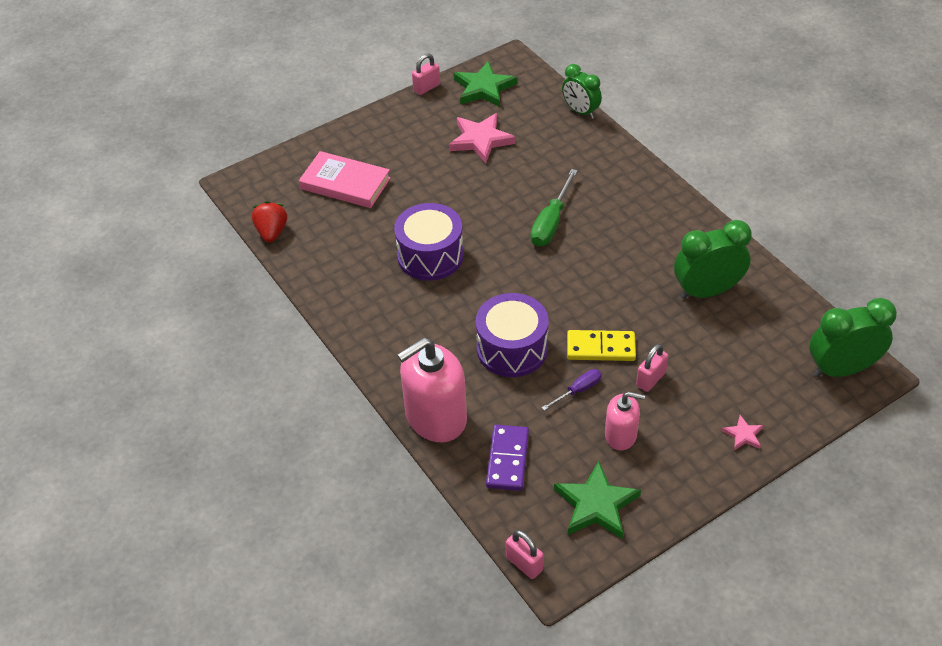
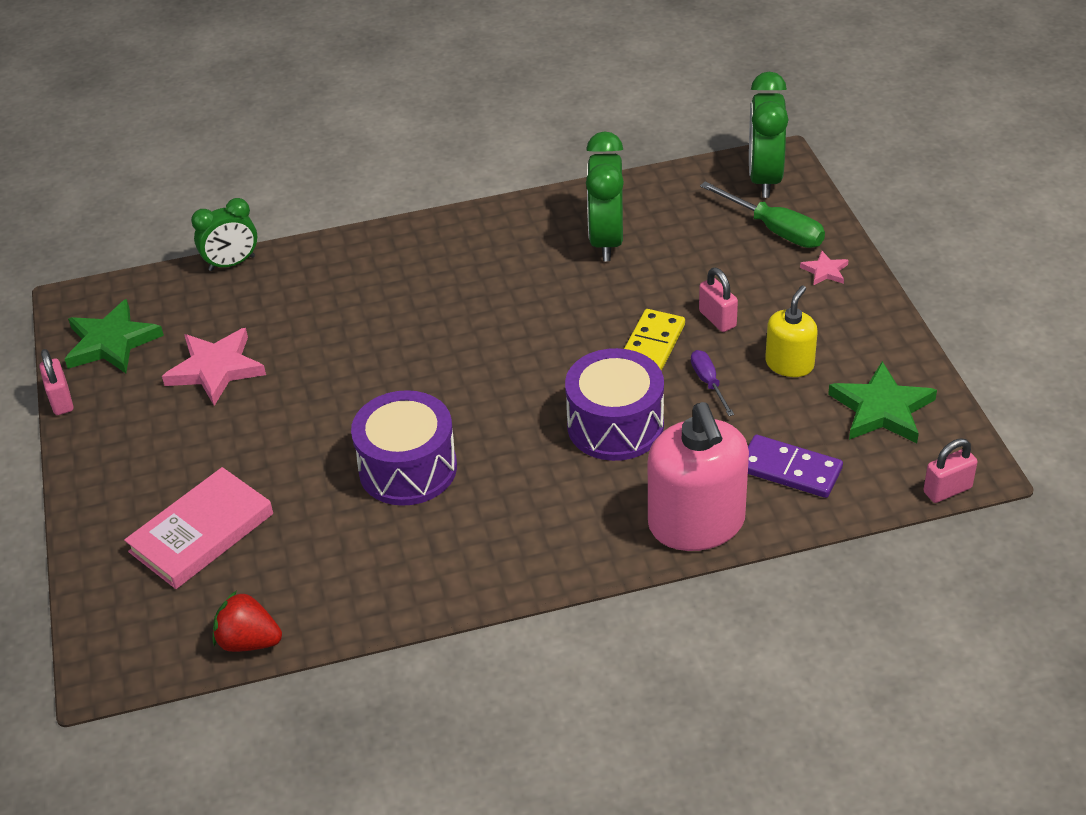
camera: 70 degrees left, 5 degrees down
green screwdriver [530,169,578,246] -> green screwdriver moved to [700,181,825,248]
pink soap dispenser [605,392,645,450] -> yellow soap dispenser [765,286,818,377]

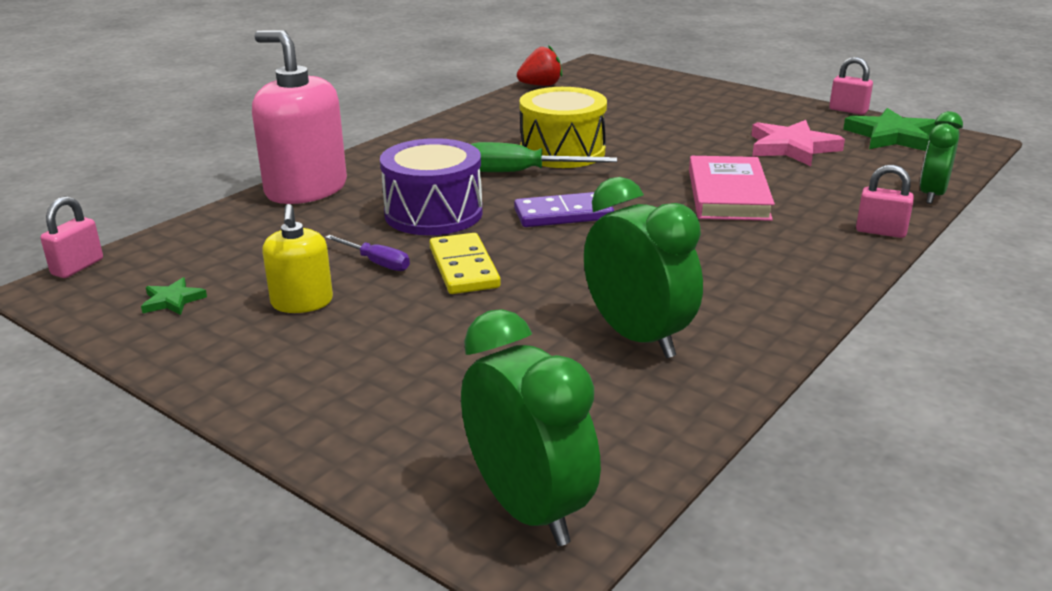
camera: 140 degrees right, 15 degrees down
pink book [124,467,273,589] -> pink book moved to [689,156,775,221]
purple drum [351,390,457,506] -> yellow drum [519,87,607,168]
pink padlock [699,268,738,332] -> pink padlock moved to [856,165,914,238]
green screwdriver [700,181,825,248] -> green screwdriver moved to [471,142,617,172]
purple domino [748,435,843,498] -> purple domino moved to [514,192,614,227]
pink star [800,251,849,286] -> none
green star [828,361,937,443] -> green star [141,277,207,315], size x0.50

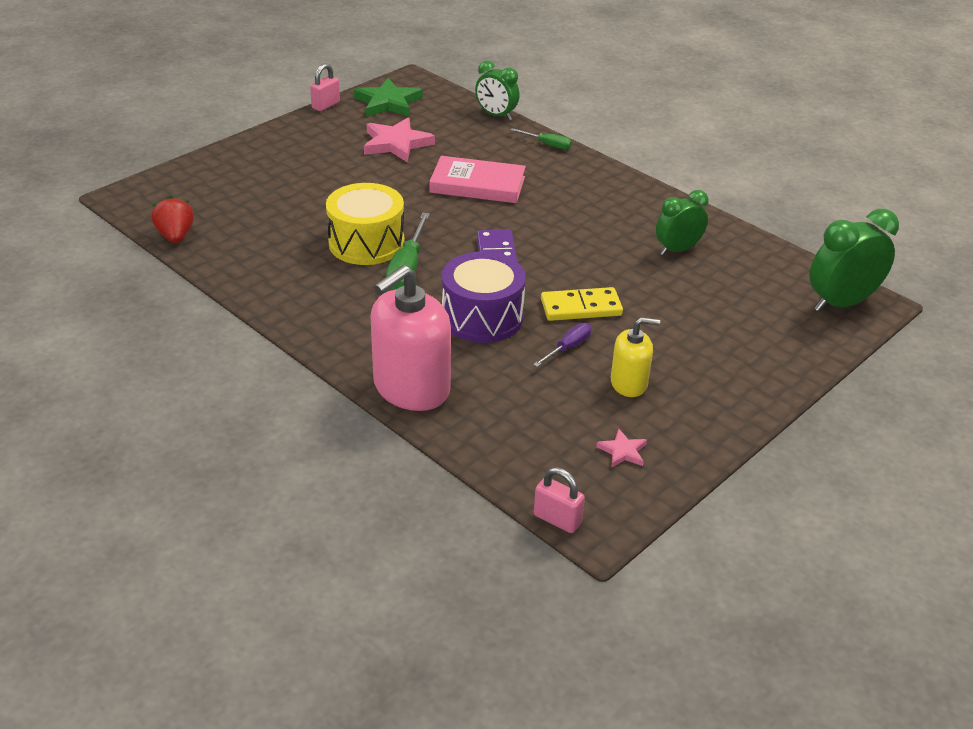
camera: 85 degrees left, 10 degrees up
green star [141,277,207,315] -> pink star [596,429,647,468]
green clock [584,177,703,358] -> green clock [656,190,709,256], size x0.66
pink padlock [856,165,914,238] -> green screwdriver [510,128,572,150]

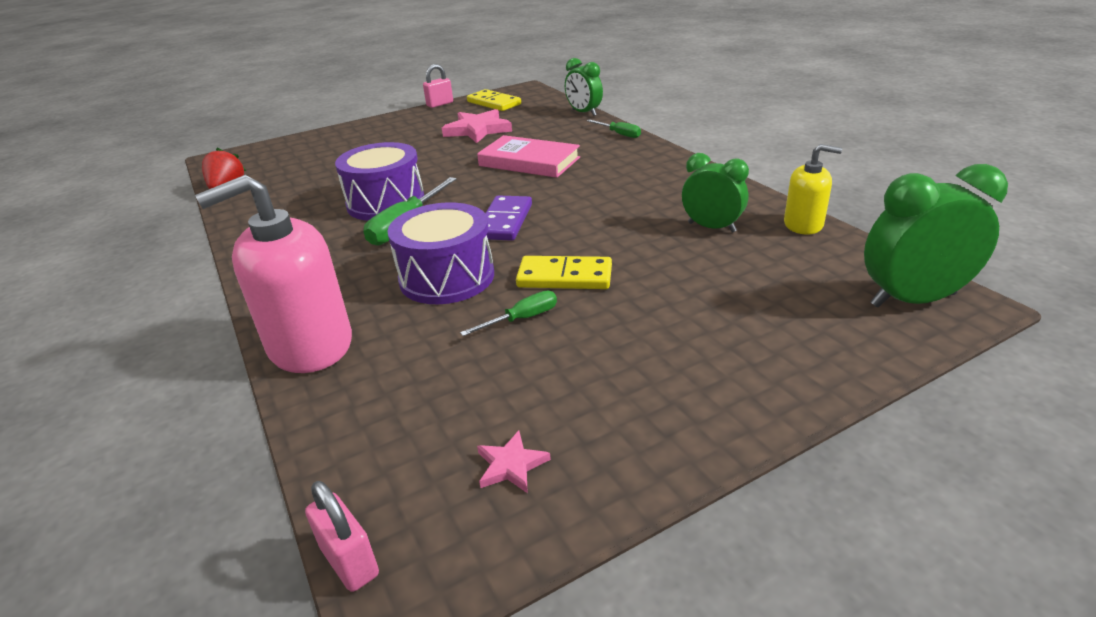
camera: 20 degrees right, 5 degrees down
yellow drum [326,183,405,265] -> purple drum [335,142,424,221]
green star [354,78,423,117] -> yellow domino [467,89,521,111]
purple screwdriver [533,323,591,367] -> green screwdriver [460,291,557,336]
yellow soap dispenser [611,317,660,397] -> yellow soap dispenser moved to [784,144,842,235]
green clock [656,190,709,256] -> green clock turned 45 degrees clockwise [682,153,749,233]

